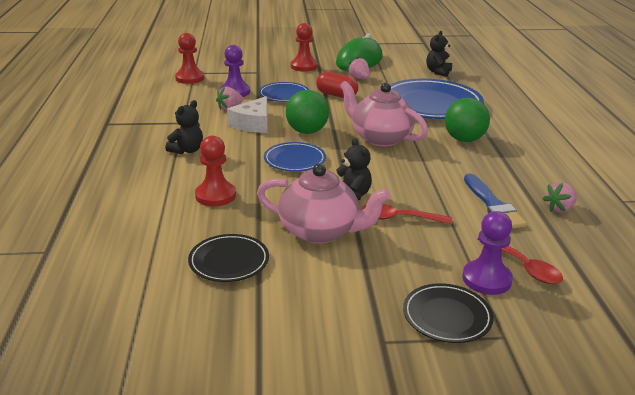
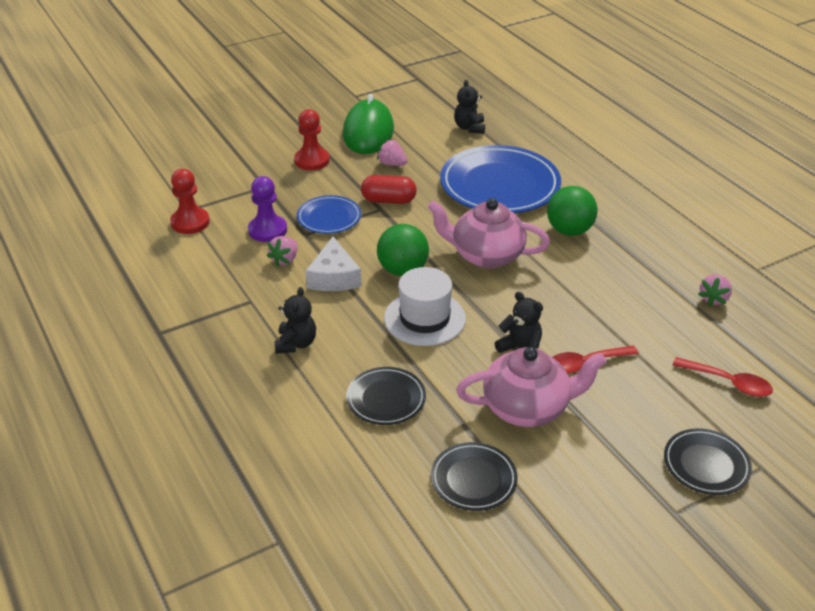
camera: 25 degrees left, 10 degrees up
red pawn [195,136,236,206] -> black plate [346,367,426,425]
blue plate [264,142,326,171] -> white hat [384,267,466,346]
purple pawn [462,211,513,295] -> none
blue brush [464,174,527,229] -> none

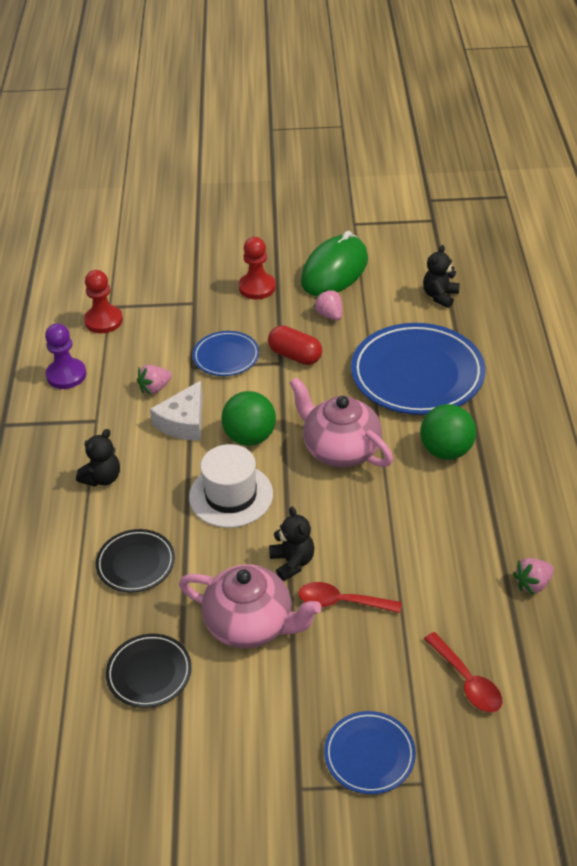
camera: 30 degrees right, 5 degrees up
purple pawn [248,176,287,242] -> purple pawn moved to [45,323,86,389]
black plate [664,428,752,495] -> blue plate [324,711,416,794]

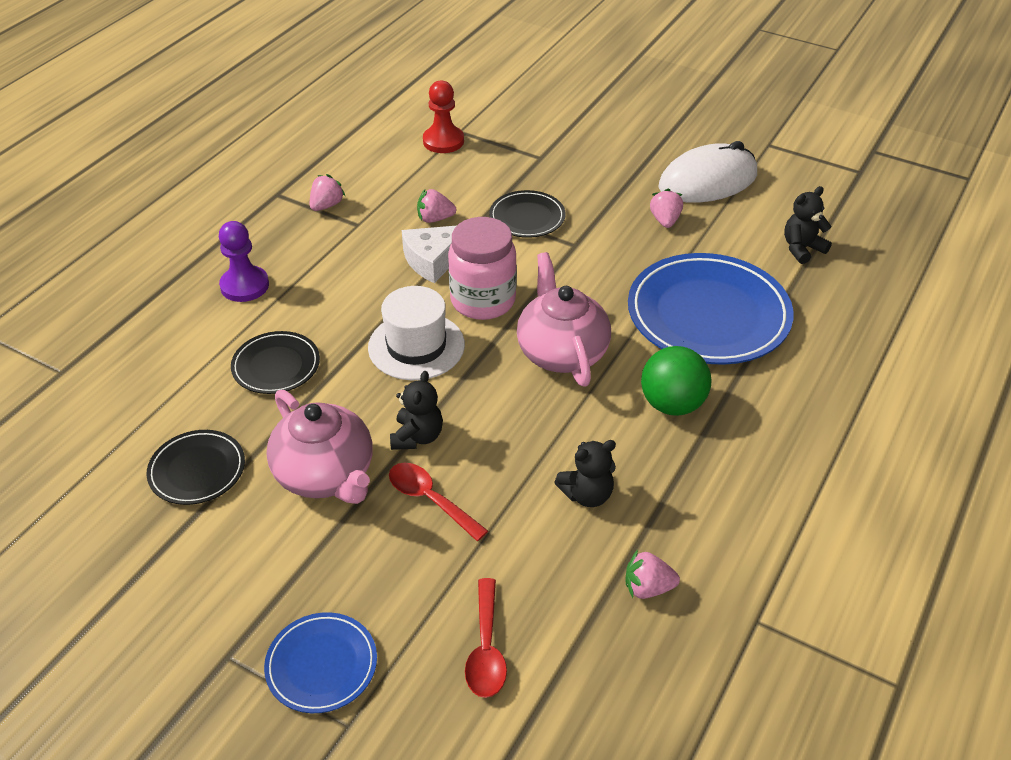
camera: 30 degrees right, 0 degrees up
purple pawn [45,323,86,389] -> purple pawn moved to [219,221,269,302]
black teddy bear [76,429,120,487] -> black teddy bear moved to [554,440,616,507]
blue plate [193,331,259,376] -> black plate [489,190,566,238]
green ball [221,391,276,446] -> pink jar [448,217,517,320]
red pawn [239,237,276,299] -> none
red capsule [268,325,322,365] -> none
green mouse [301,231,368,296] -> white mouse [659,141,757,203]
none -> pink strawberry [310,174,345,211]

